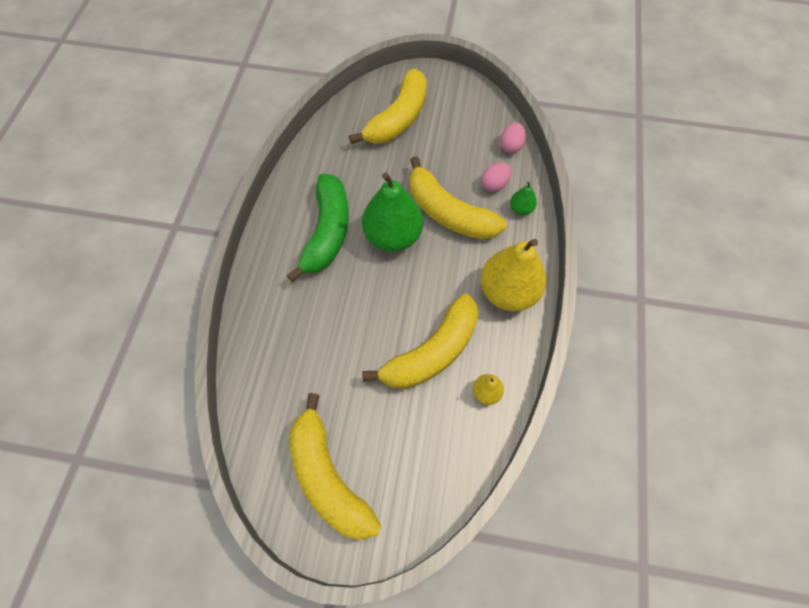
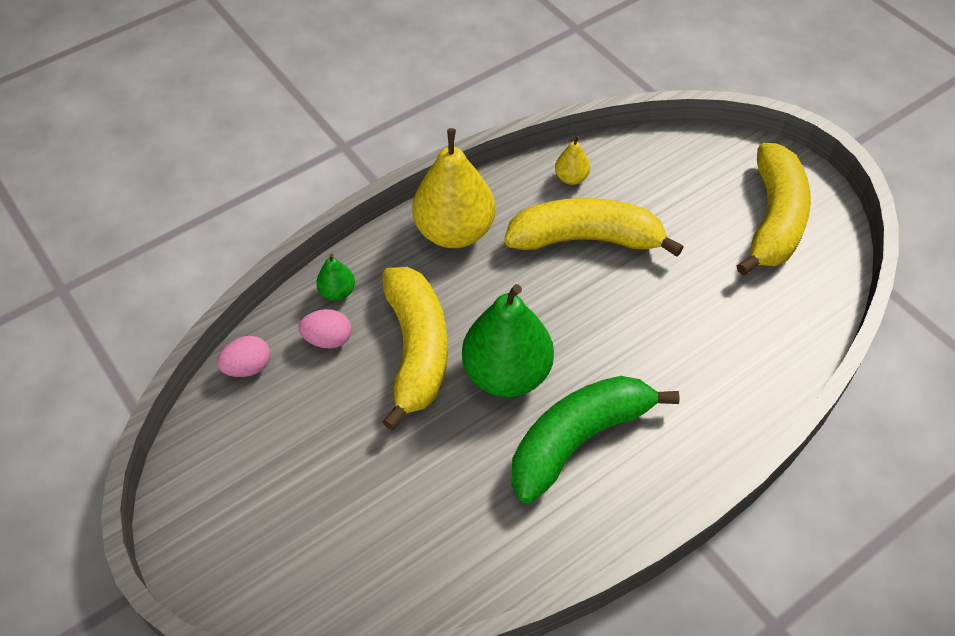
camera: 135 degrees left, 10 degrees down
yellow banana [349,69,427,144] -> none

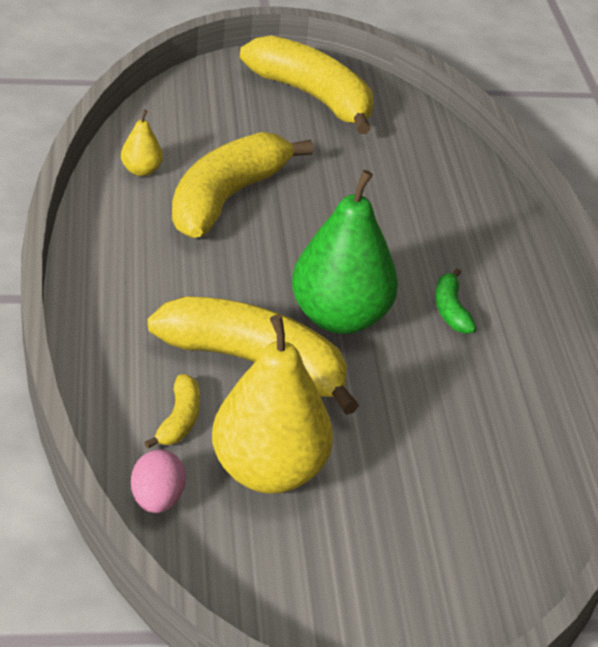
camera: 65 degrees left, 15 degrees down
pink egg [298,309,351,349] -> yellow banana [144,374,200,449]
green pear [316,254,355,301] -> none
yellow pear [412,128,495,248] -> yellow pear moved to [212,315,333,494]
green banana [511,376,680,503] -> green banana [435,268,477,334], size x0.44

